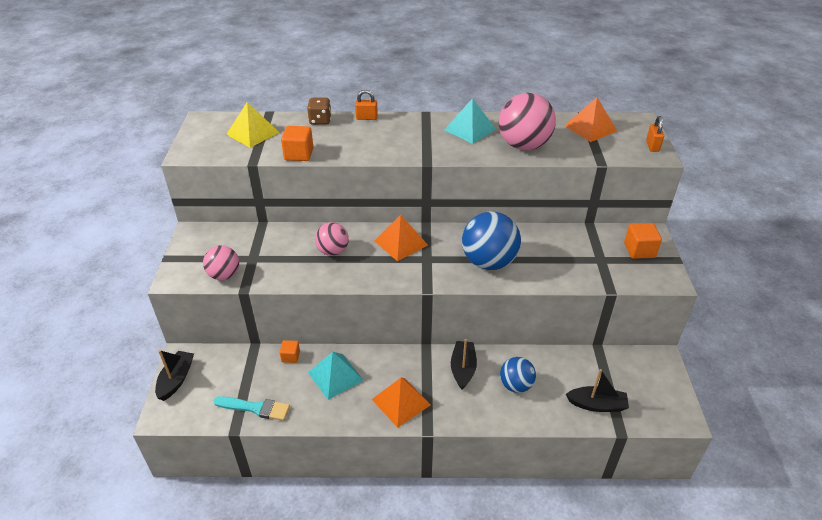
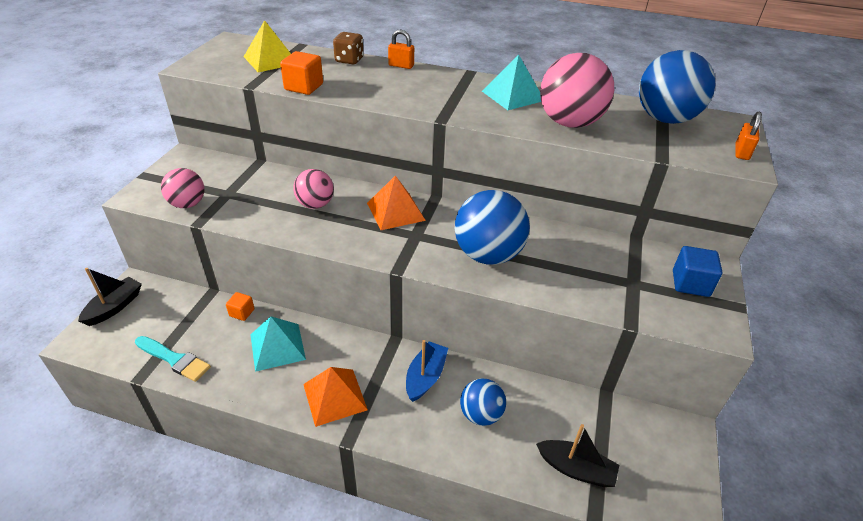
camera: 15 degrees right, 0 degrees up
black boat [451,339,477,390] -> blue boat [406,340,448,402]
orange pyramid [564,97,617,142] -> blue ball [639,50,716,124]
orange cube [624,223,662,259] -> blue cube [673,246,722,297]

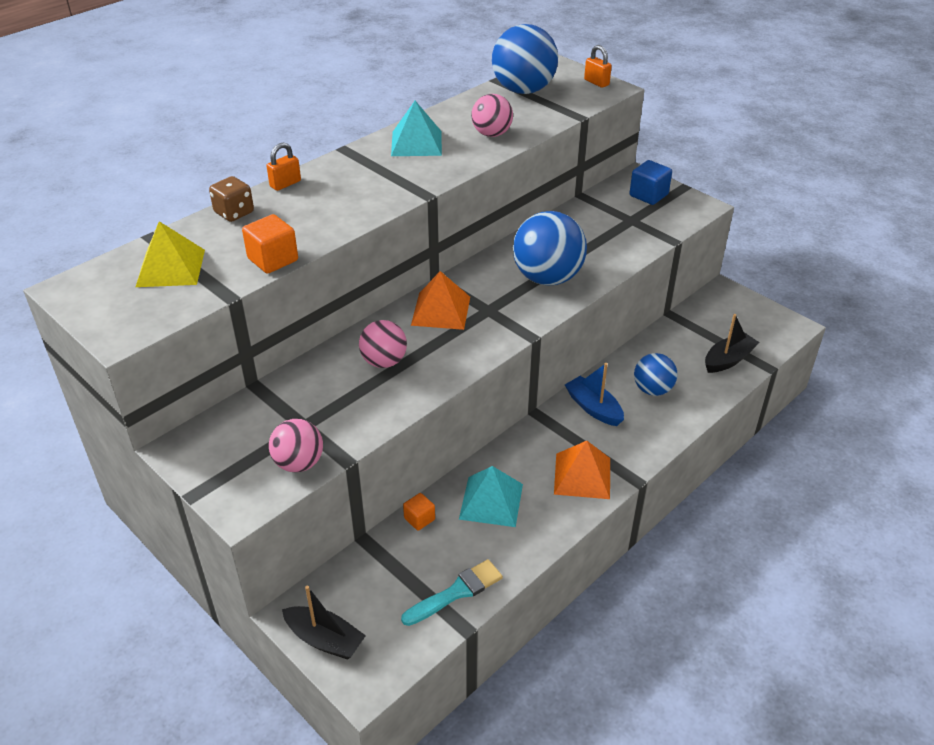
camera: 60 degrees left, 0 degrees up
black boat [78,268,142,326] -> black boat turned 150 degrees clockwise [282,586,366,660]
pink ball [540,53,614,128] -> pink ball [471,94,513,137], size x0.59

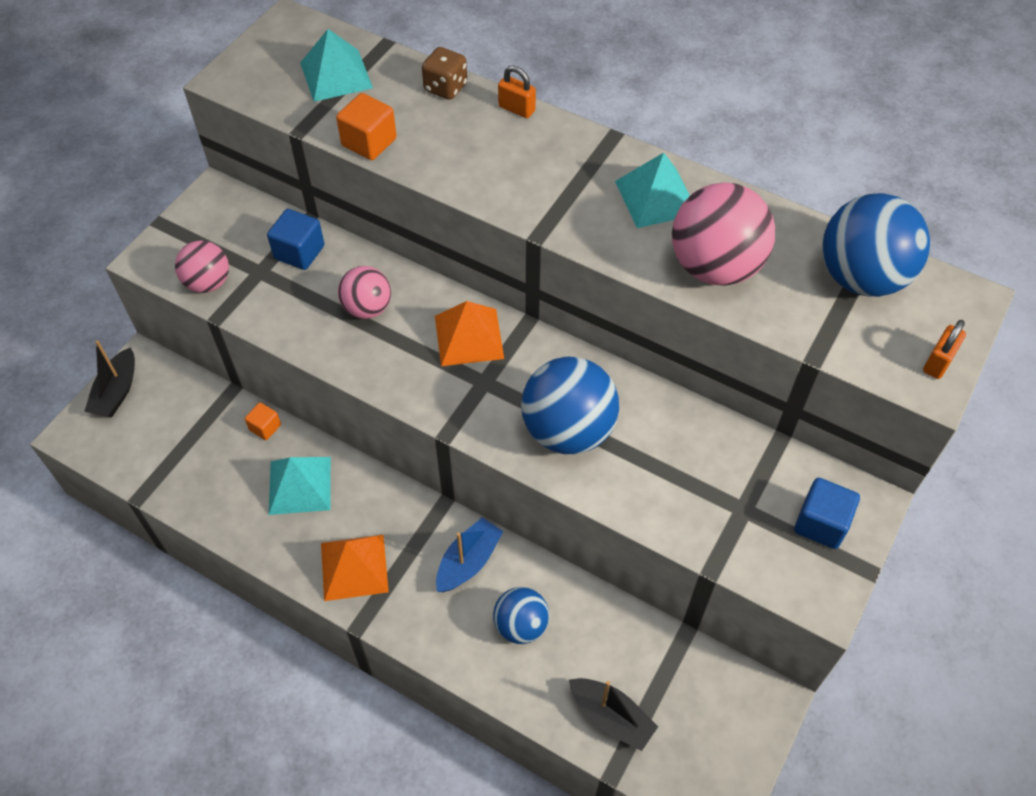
camera: 75 degrees right, 15 degrees up
yellow pyramid [136,221,205,287] -> turquoise pyramid [300,29,373,102]
turquoise brush [401,559,503,626] -> none
pink ball [471,94,513,137] -> pink ball [672,182,775,286], size x1.69
none -> blue cube [267,209,325,270]

